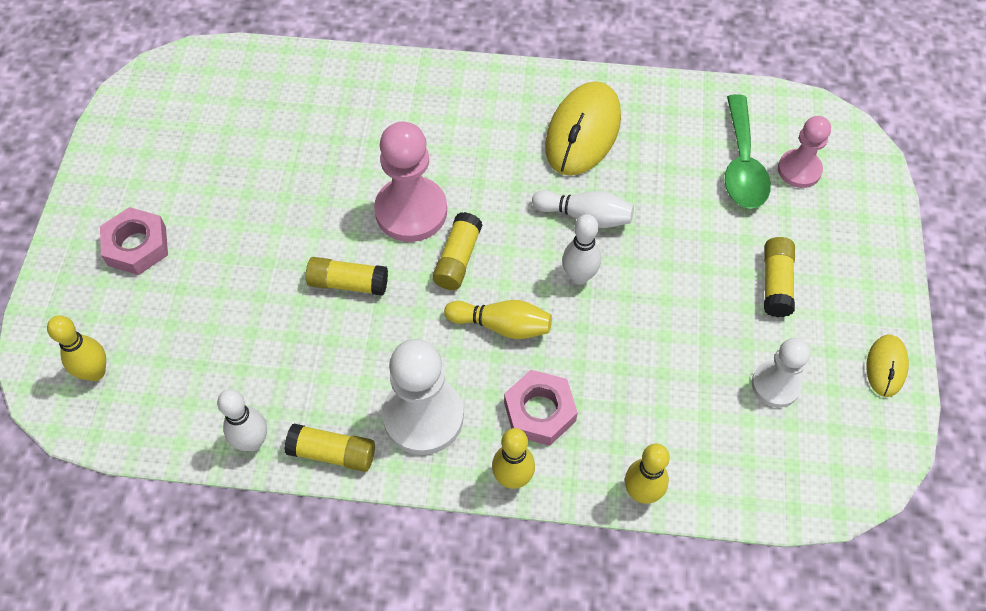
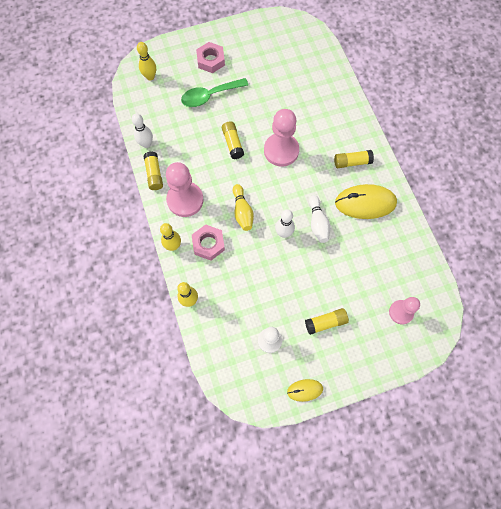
camera: 65 degrees right, 10 degrees up
white pawn [382,339,464,455] -> pink pawn [166,162,204,217]
yellow glue stick [433,212,482,290] -> yellow glue stick moved to [334,150,374,168]
green spoon [725,94,771,209] -> green spoon moved to [181,78,249,107]

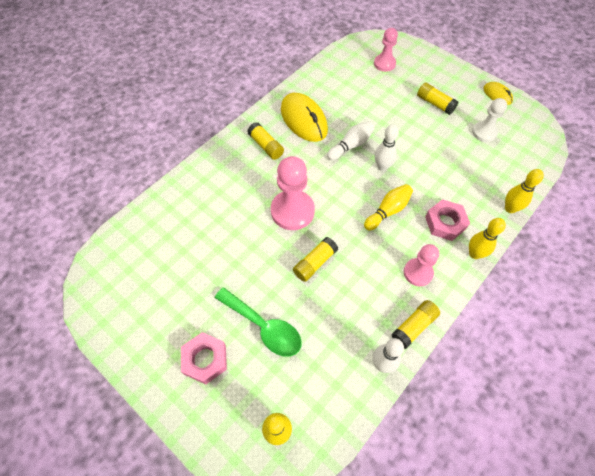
camera: 120 degrees left, 10 degrees down
pink pawn [166,162,204,217] -> pink pawn [404,244,439,286], size x0.61

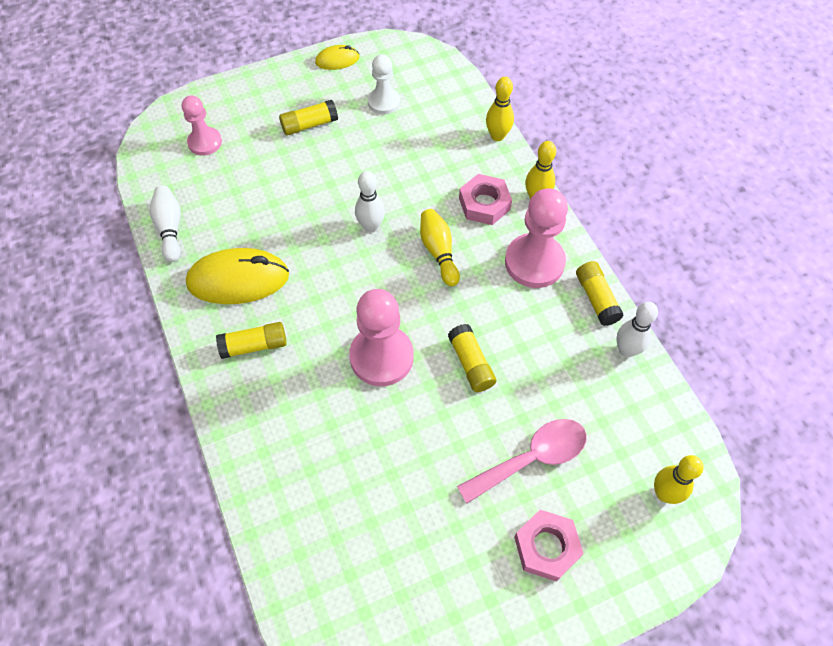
camera: 65 degrees left, 0 degrees up
green spoon [215,287,302,357] -> pink spoon [457,419,587,503]
white bowling pin [327,121,375,160] -> white bowling pin moved to [150,186,181,262]
pink pawn [404,244,439,286] -> pink pawn [505,188,568,288], size x1.63

